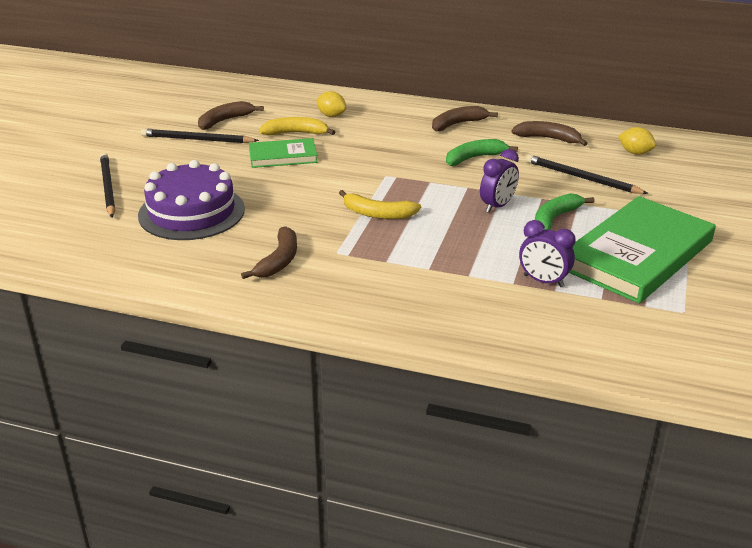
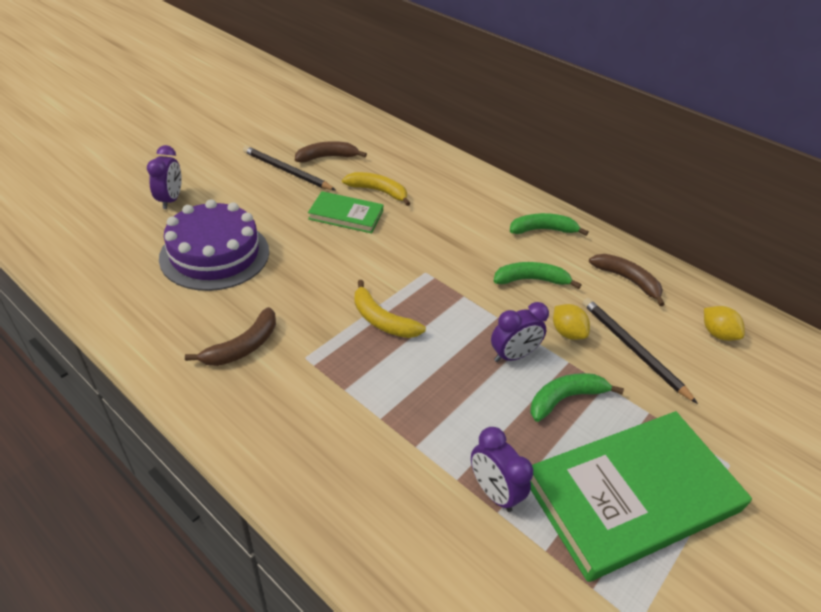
camera: 20 degrees right, 10 degrees up
black pencil [100,153,115,218] -> purple clock [147,145,182,209]
yellow lemon [316,91,346,117] -> yellow lemon moved to [553,304,590,340]
brown banana [432,106,498,131] -> green banana [510,213,589,236]

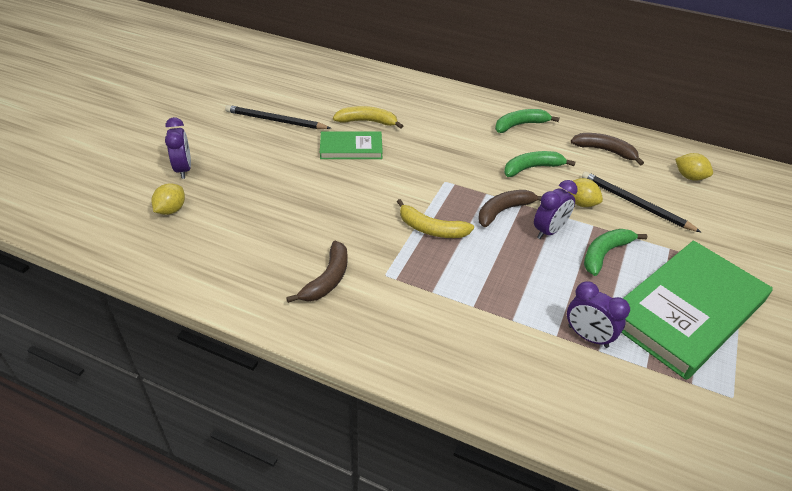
camera: 15 degrees left, 0 degrees up
purple cake [159,199,269,291] -> none
brown banana [295,141,367,163] -> brown banana moved to [478,190,542,227]
none -> yellow lemon [151,183,185,215]

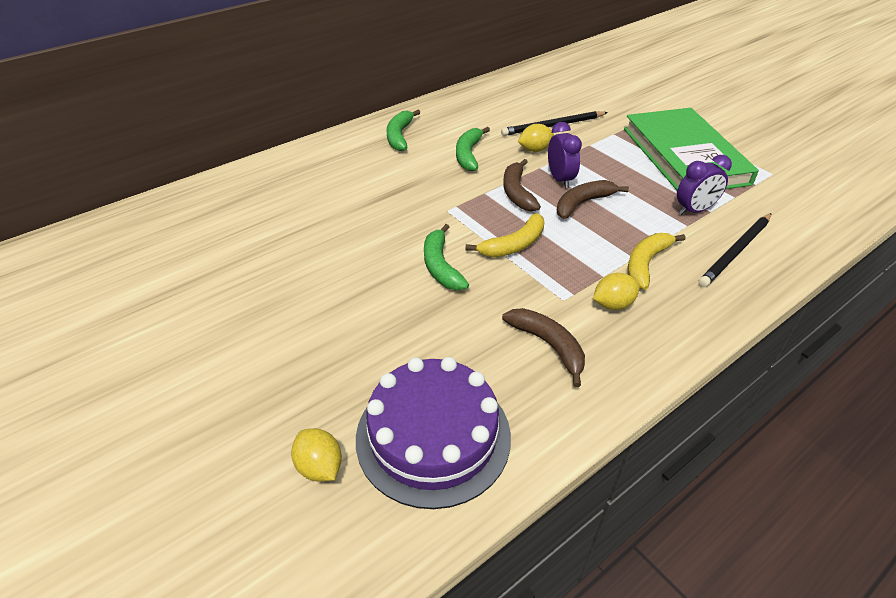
camera: 60 degrees left, 0 degrees up
purple clock [165,117,191,179] -> none
black pencil [225,105,331,129] -> black pencil moved to [698,213,772,287]
green book [320,132,383,159] -> none
yellow banana [333,106,403,129] -> yellow banana moved to [628,233,685,290]
brown banana [571,133,644,165] -> brown banana moved to [557,180,629,219]
green banana [584,229,647,276] -> green banana moved to [424,224,469,290]
yellow lemon [675,153,713,181] -> yellow lemon moved to [593,273,640,310]
none -> purple cake [356,357,511,509]

